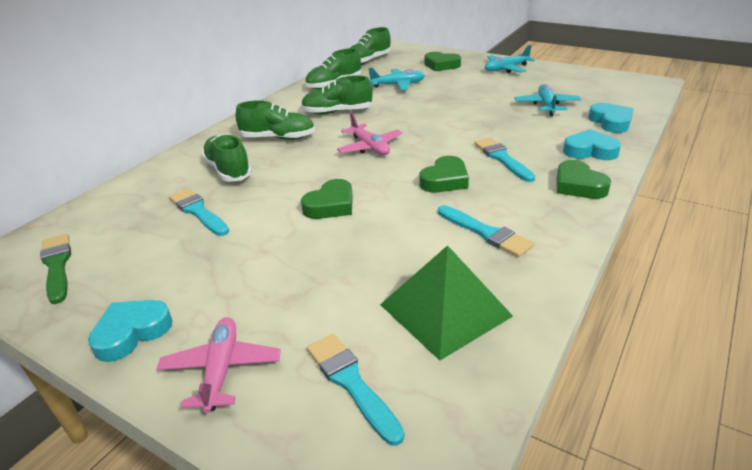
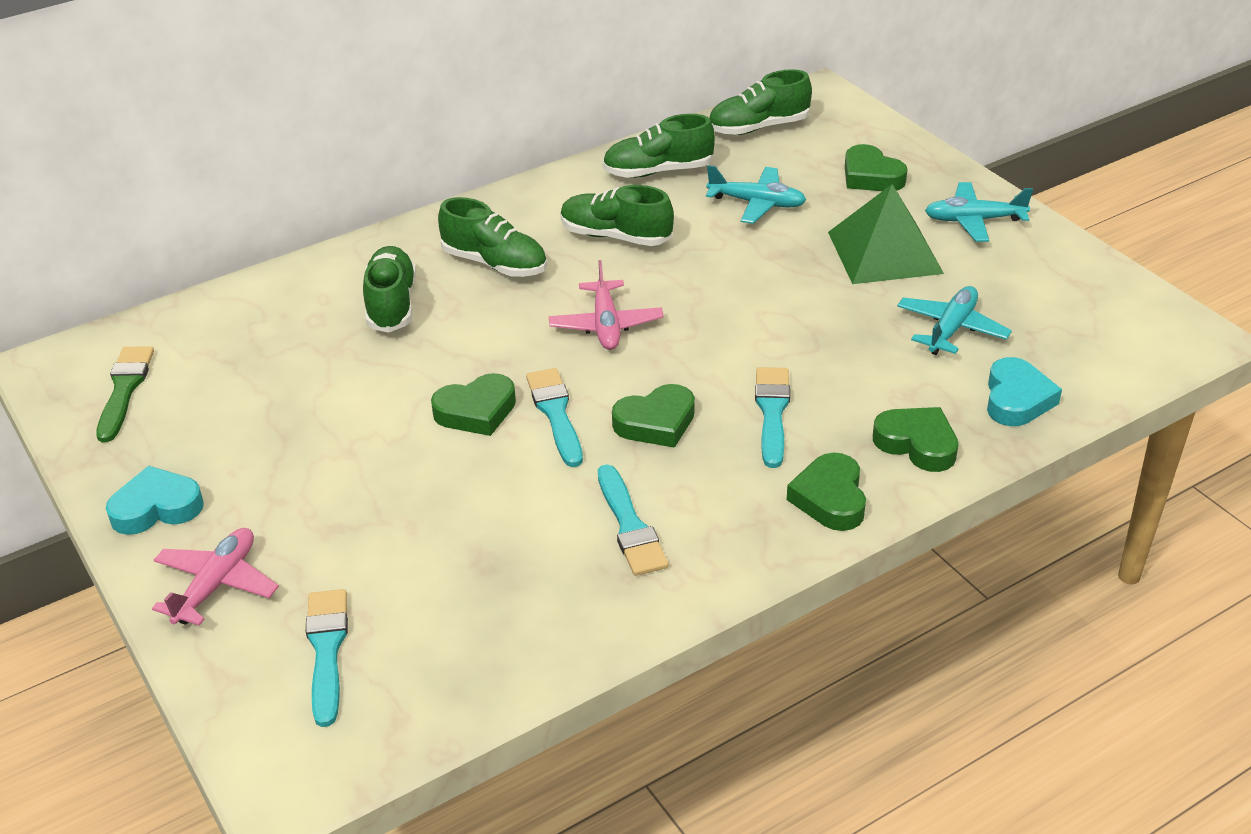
camera: 25 degrees right, 5 degrees up
turquoise brush [169,188,229,236] -> turquoise brush moved to [526,368,583,467]
green pyramid [380,245,513,361] -> green pyramid moved to [828,184,944,284]
turquoise heart [563,129,621,160] -> green heart [873,407,958,472]

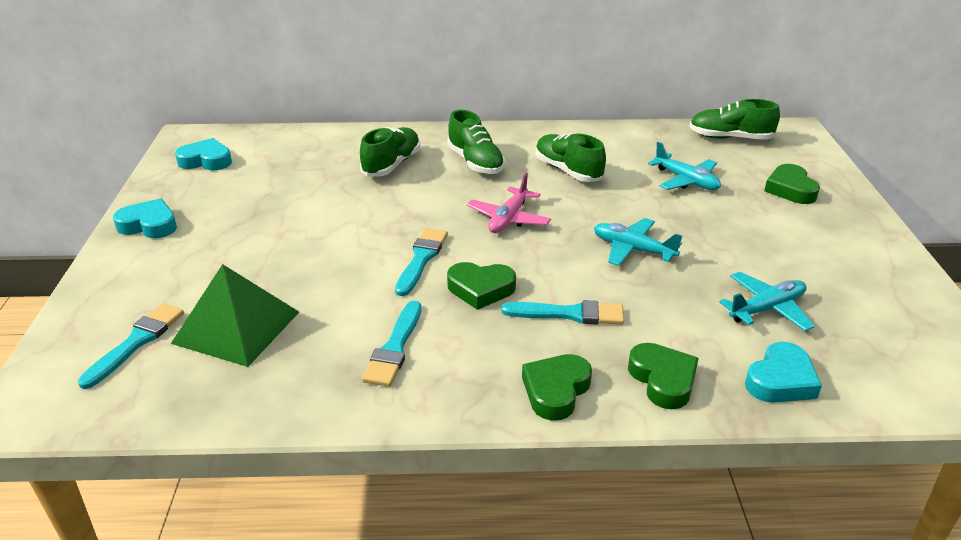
camera: 30 degrees right, 5 degrees down
green brush [96,346,154,442] -> turquoise heart [175,138,232,170]
pink plane [152,528,279,626] -> none
green heart [431,373,516,436] -> none
green shoe [602,114,715,178] -> none
turquoise brush [755,367,790,468] -> turquoise brush turned 60 degrees clockwise [501,300,624,325]
green pyramid [828,184,944,284] -> green pyramid moved to [171,264,299,367]
turquoise plane [925,182,1033,242] -> turquoise plane moved to [594,218,682,266]

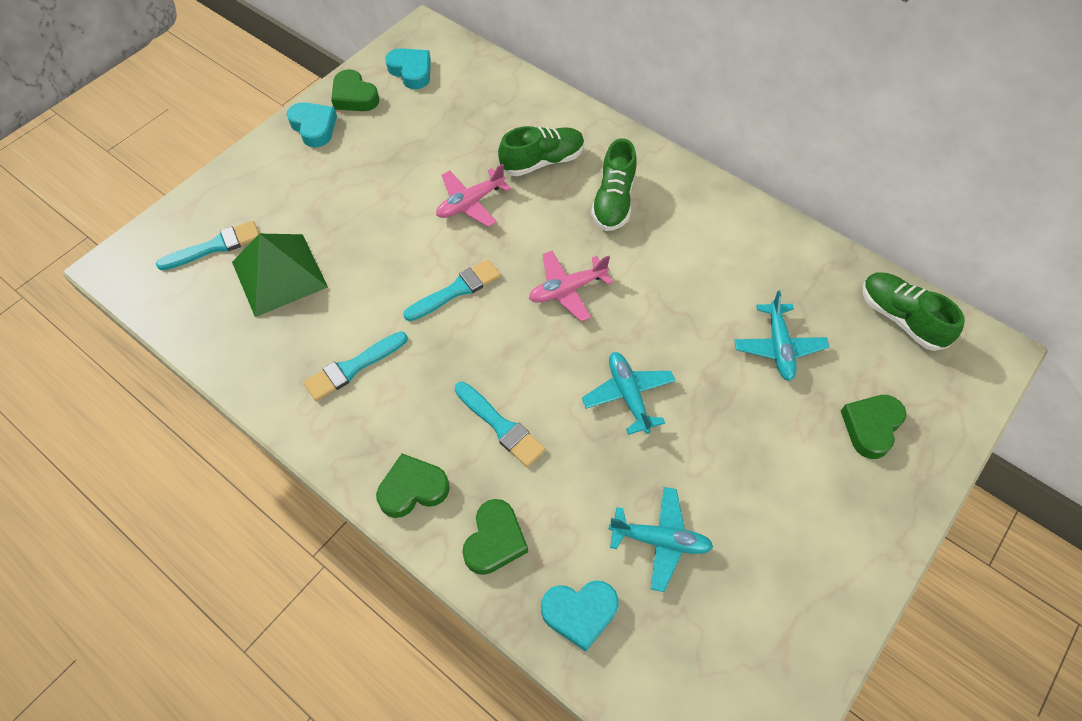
camera: 40 degrees right, 25 degrees up
green heart [447,262,516,310] -> green heart moved to [331,69,379,111]
green shoe [535,133,606,182] -> none
none -> pink plane [436,164,511,227]

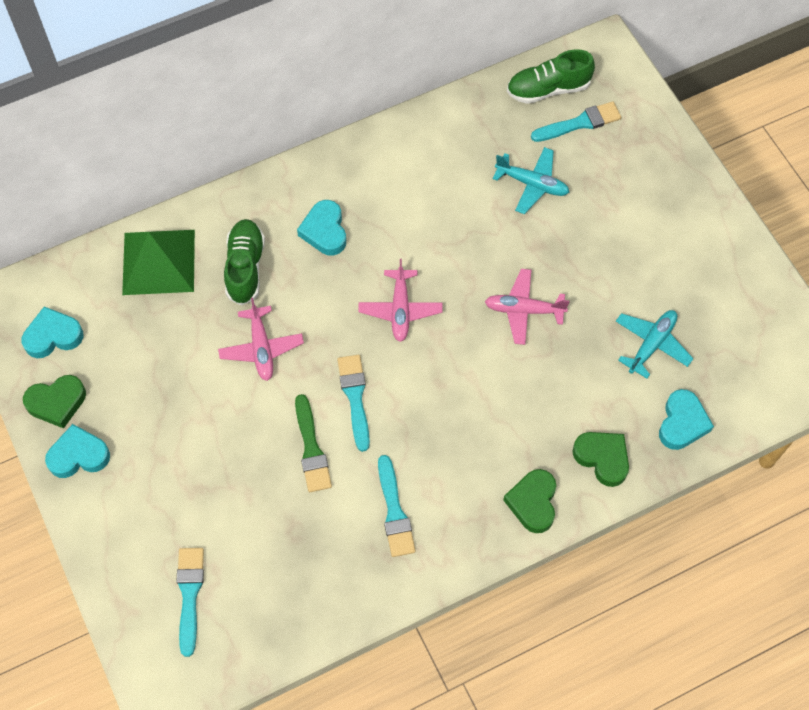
camera: 65 degrees left, 5 degrees up
green pyramid [232,234,328,317] -> green pyramid moved to [122,230,195,295]
turquoise brush [455,382,545,467] -> turquoise brush moved to [531,101,621,142]
turquoise plane [582,352,676,435] -> pink plane [485,269,570,345]
green shoe [591,138,637,231] -> turquoise heart [297,200,346,255]
green heart [841,395,907,459] -> none
none -> green brush [295,394,332,492]

